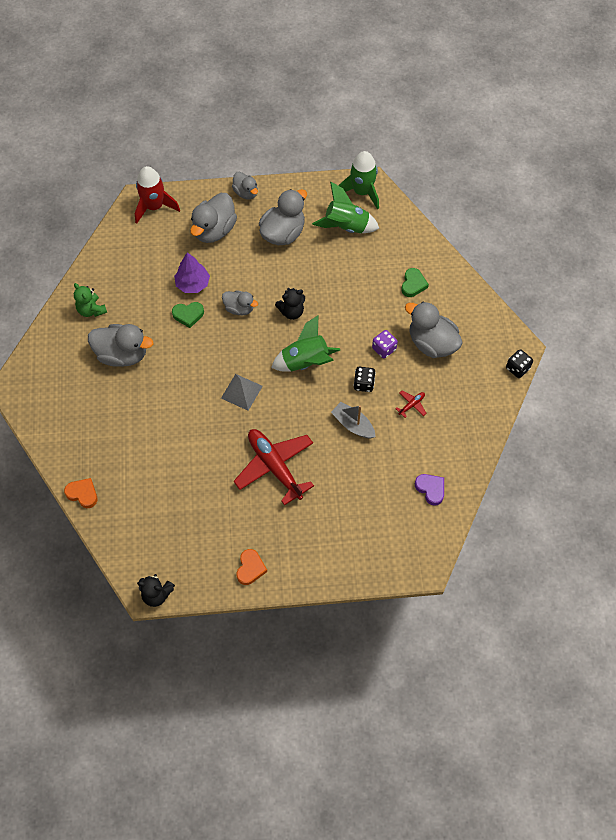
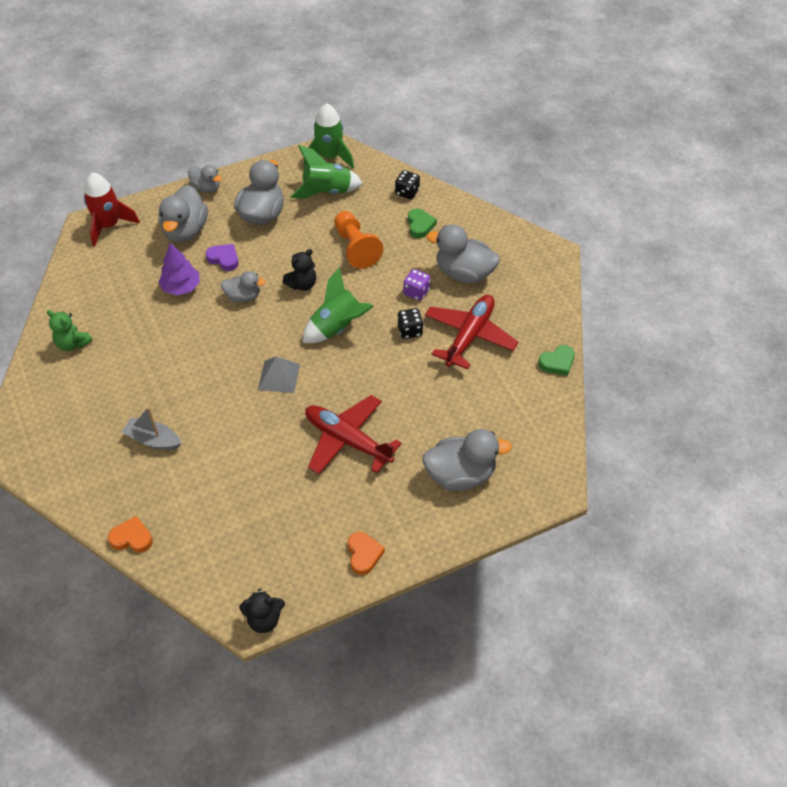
camera: 20 degrees left, 10 degrees down
grey duck [88,324,153,367] -> grey duck moved to [422,429,512,491]
green heart [172,302,204,328] -> green heart moved to [538,345,575,376]
grey boat [331,402,376,438] -> grey boat moved to [122,407,181,450]
red plane [395,390,427,418] -> red plane [425,295,518,370], size x2.47
purple heart [415,474,444,505] -> purple heart moved to [206,244,239,271]
black dice [506,349,533,378] -> black dice moved to [395,170,420,199]
none -> orange pawn [334,211,383,269]

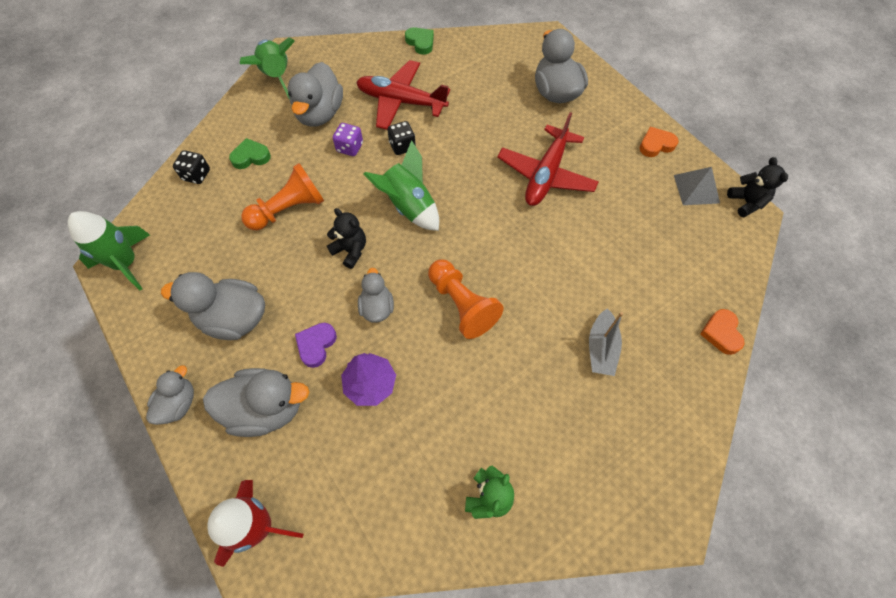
camera: 100 degrees left, 10 degrees up
grey pyramid [258,357,300,393] -> grey pyramid moved to [674,167,720,205]
green rocket [290,145,363,199] -> green rocket moved to [240,37,295,99]
none -> orange pawn [428,259,503,339]

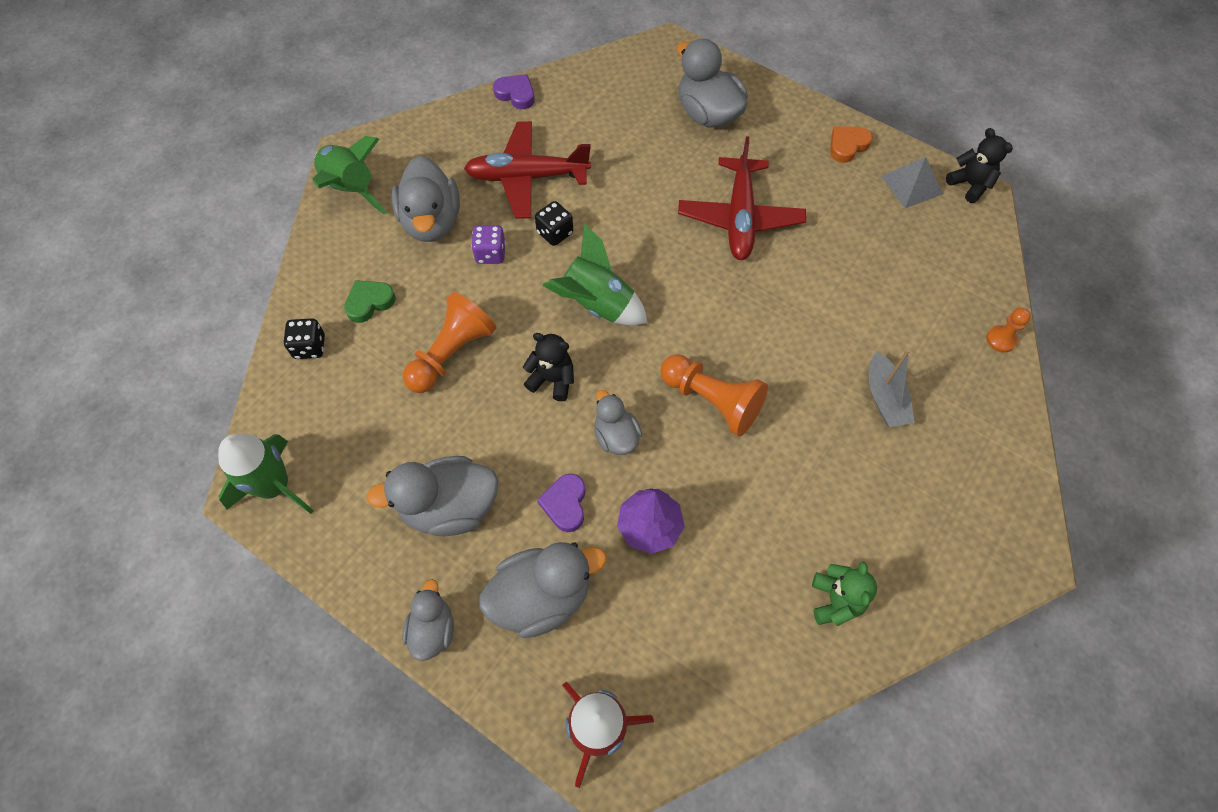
camera: 20 degrees left, 0 degrees up
green heart [405,27,434,55] -> purple heart [493,74,534,109]
orange heart [700,309,744,355] -> orange pawn [986,308,1031,352]

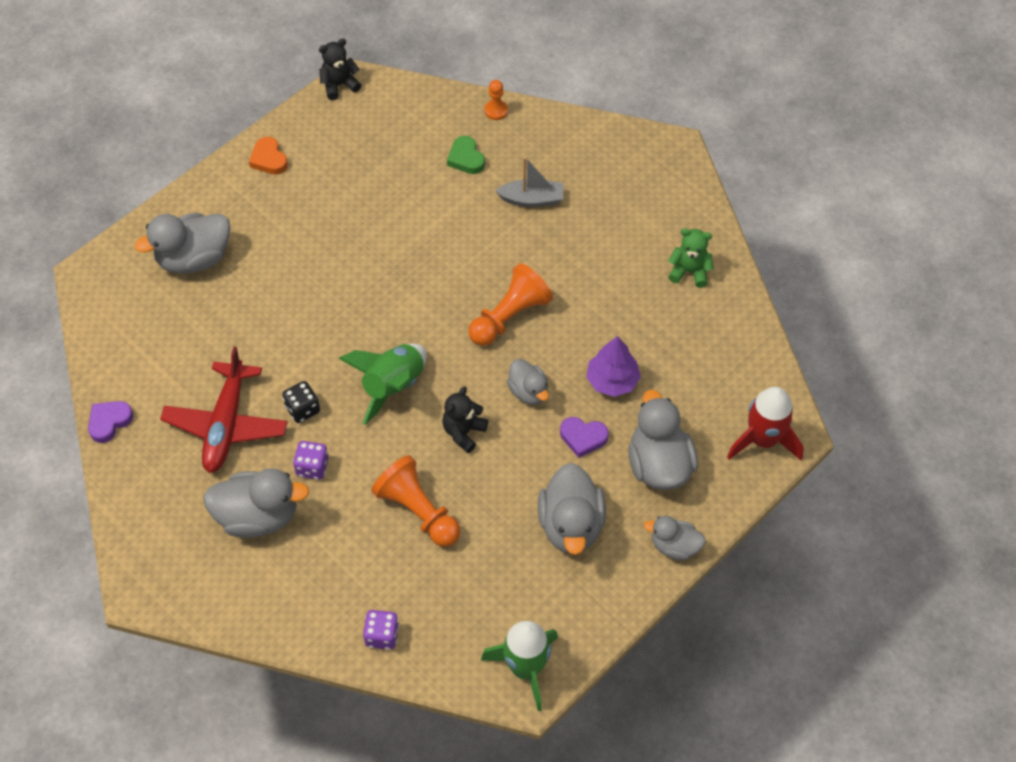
camera: 80 degrees left, 5 degrees down
black dice [284,318,325,359] -> purple dice [363,610,399,650]
green rocket [312,136,387,214] -> none
green heart [344,280,396,323] -> green heart moved to [447,136,485,174]
grey duck [594,390,642,455] -> grey duck turned 105 degrees counterclockwise [507,359,549,405]
red plane [678,136,806,260] -> none
grey pyramid [881,157,943,208] -> none

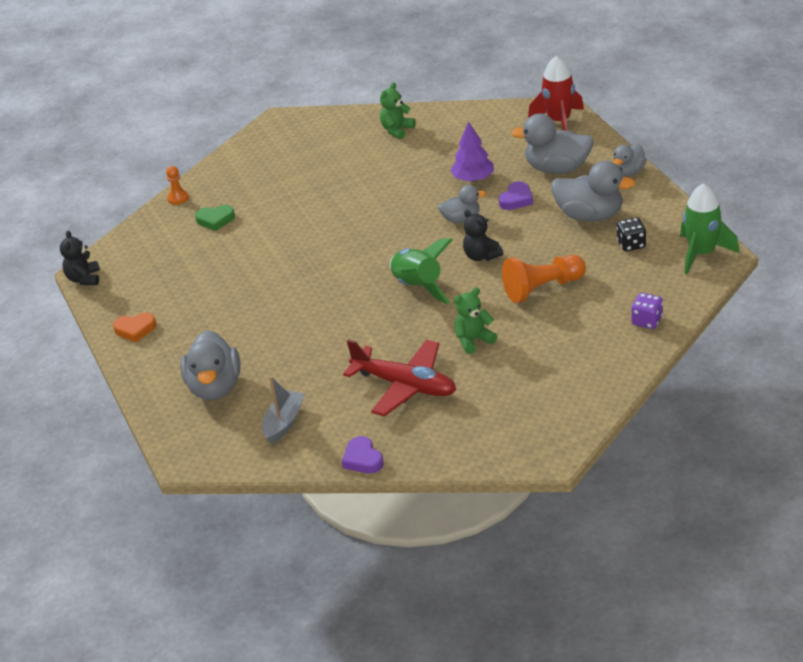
camera: 65 degrees left, 20 degrees down
grey duck [203,468,309,538] -> none
black dice [282,381,320,423] -> black dice moved to [616,218,646,251]
purple dice [293,441,329,480] -> green teddy bear [454,288,497,354]
orange pawn [468,263,553,346] -> none
grey boat [495,157,563,207] -> grey boat moved to [263,376,304,444]

